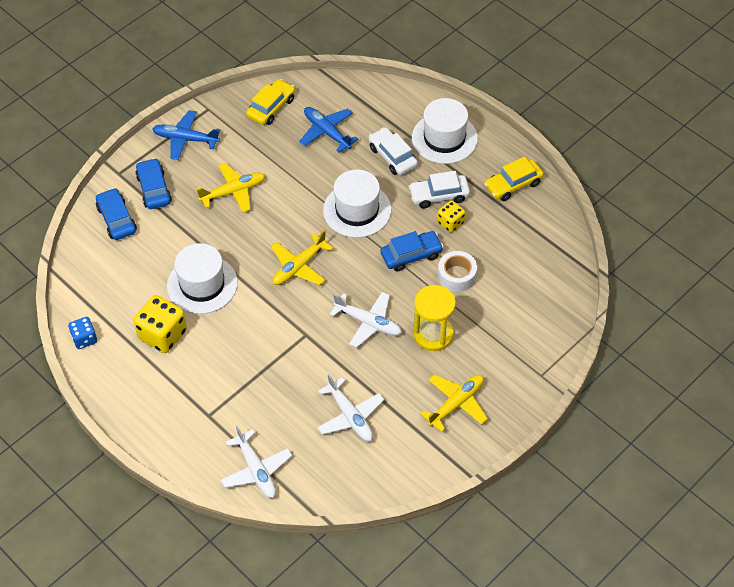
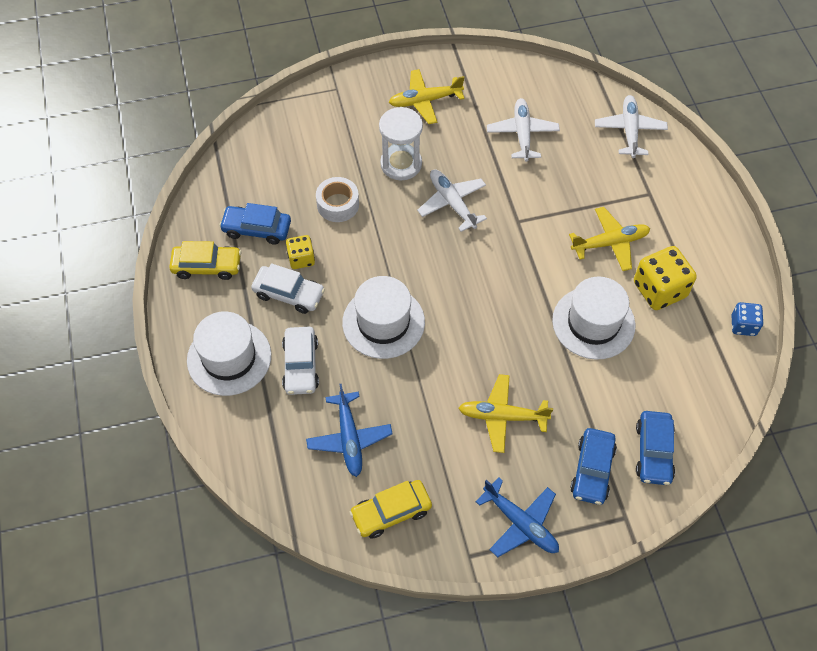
camera: 150 degrees left, 5 degrees up
yellow plane [271,230,333,285] -> yellow plane moved to [569,207,650,271]
blue car [380,231,444,271] -> blue car moved to [219,203,291,245]
yellow hourglass [414,285,456,351] -> white hourglass [379,107,423,180]

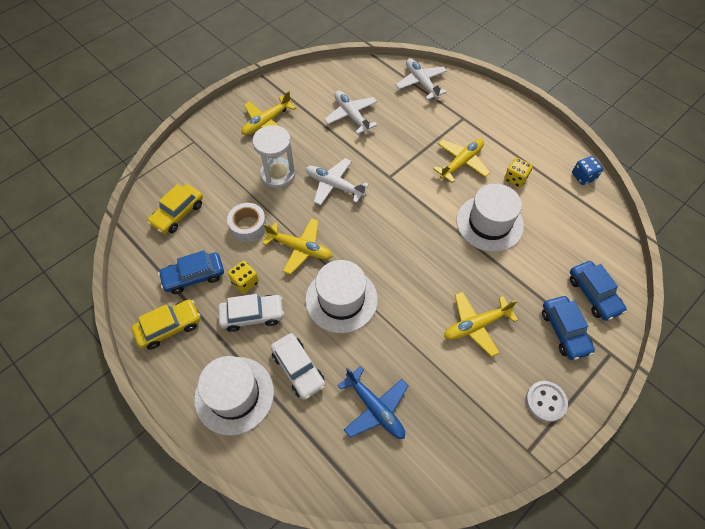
camera: 30 degrees left, 0 degrees up
yellow car [349,480,432,539] -> yellow car moved to [147,184,203,234]
blue plane [475,477,559,557] -> white button [526,381,568,422]
yellow dice [634,246,697,310] -> yellow dice [504,158,533,188], size x0.57
none -> yellow plane [262,218,333,275]

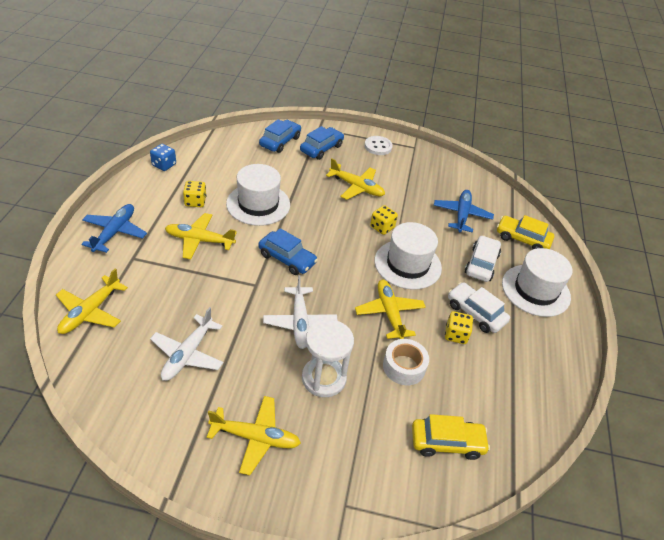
camera: 130 degrees left, 15 degrees down
yellow car [132,299,200,350] -> yellow car moved to [497,215,554,250]
blue car [158,250,224,294] -> blue car moved to [258,228,318,275]
white plane [396,58,447,100] -> yellow plane [56,268,128,334]
none -> blue plane [81,204,147,253]
none -> yellow dice [370,205,398,235]

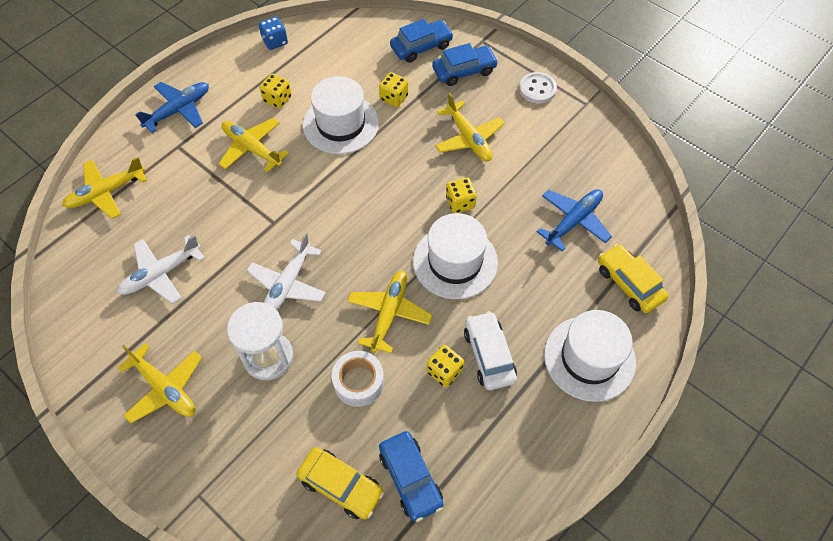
camera: 35 degrees right, 15 degrees up
blue car [258,228,318,275] -> blue car moved to [379,431,444,522]
white car [465,235,501,282] -> none
none -> yellow dice [379,72,409,107]

